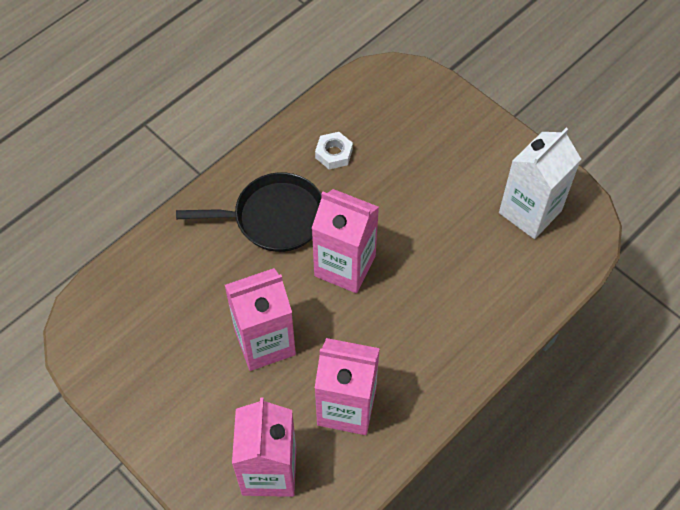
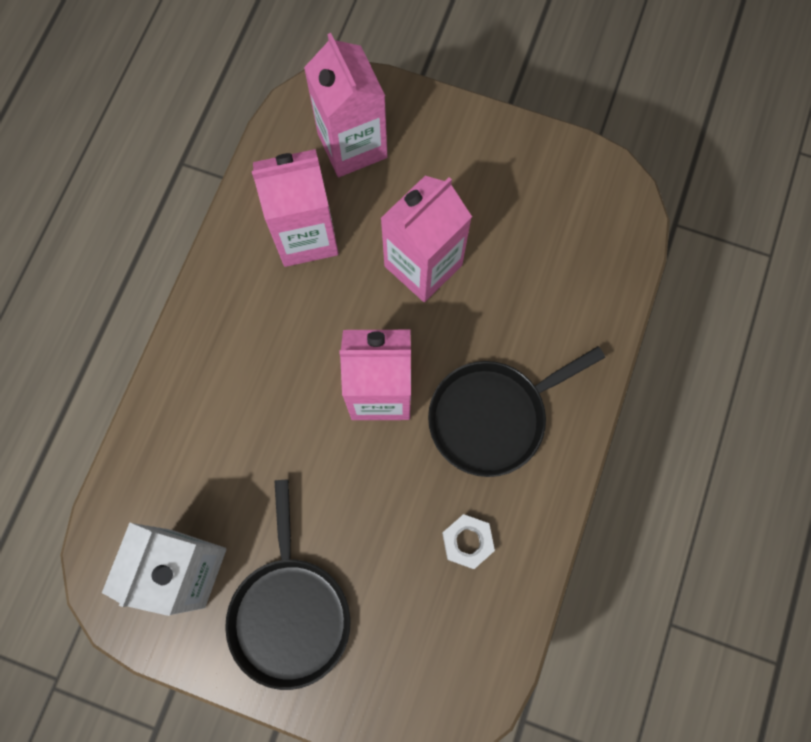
camera: 155 degrees right, 15 degrees up
none -> black pan [225,479,350,690]

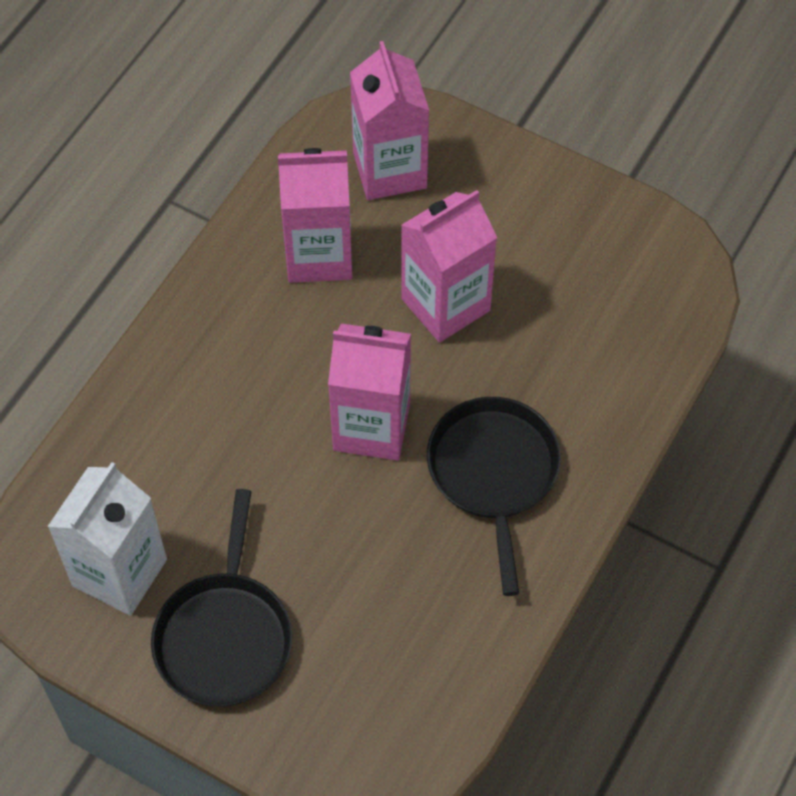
camera: 10 degrees right, 15 degrees down
black pan [428,346,605,477] -> black pan turned 105 degrees clockwise [427,397,561,596]
white nut [442,514,495,569] -> none

